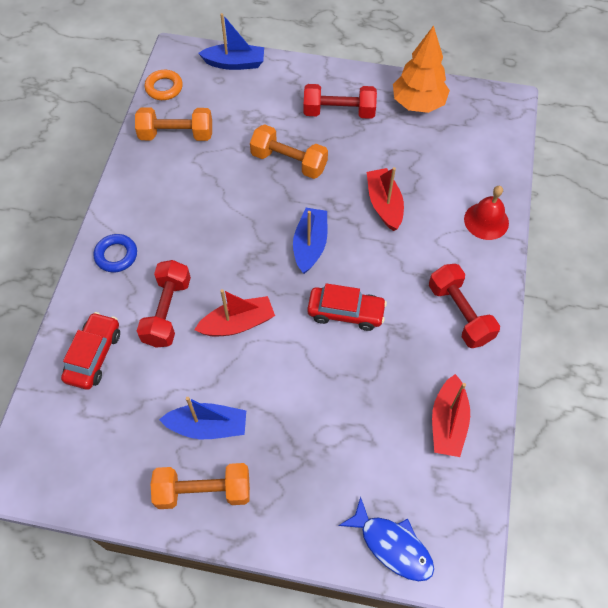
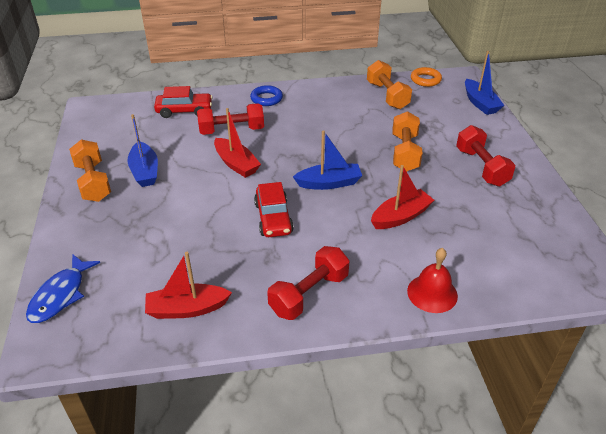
camera: 70 degrees right, 20 degrees down
orange tree [393,25,450,113] -> none

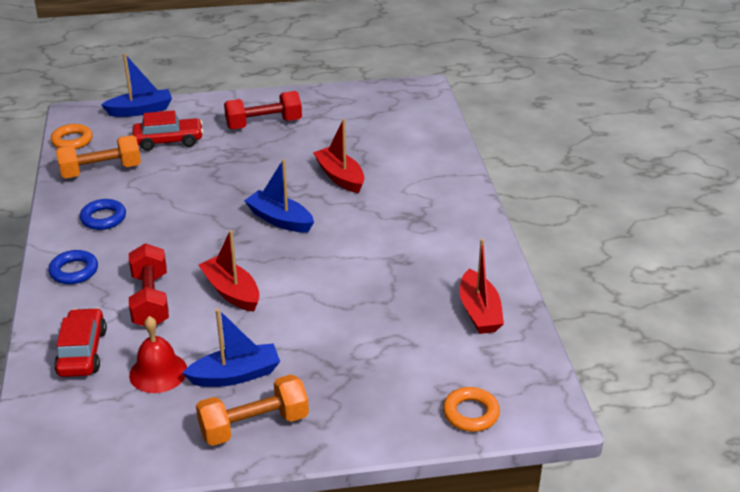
camera: 90 degrees left, 5 degrees down
blue fish [26,254,100,323] -> orange ring [443,387,500,432]
red boat [214,108,261,178] -> red boat turned 90 degrees counterclockwise [198,230,259,312]
red car [254,182,294,237] -> red car moved to [132,110,203,151]
red dumbbell [267,246,350,320] -> none
blue boat [293,130,362,190] -> blue boat turned 45 degrees counterclockwise [244,159,314,233]
orange dumbbell [392,111,422,172] -> none
red bell [407,248,458,313] -> red bell moved to [129,316,187,393]
none -> blue ring [80,199,126,230]

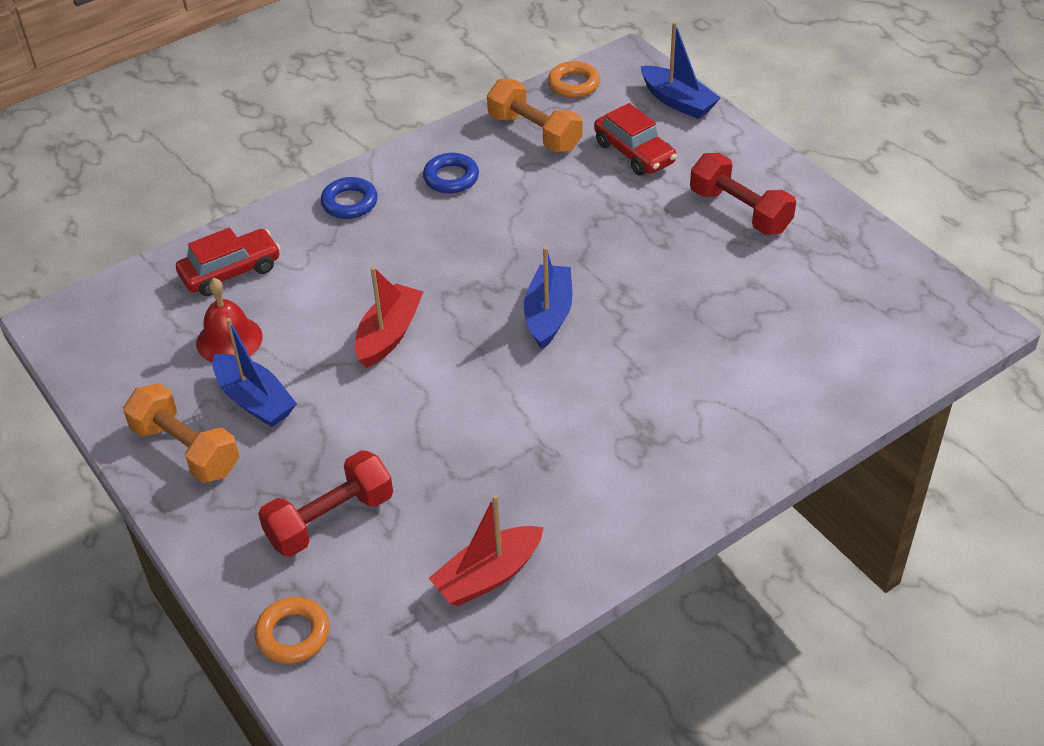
camera: 65 degrees right, 10 degrees up
red dumbbell [129,243,169,326] -> red dumbbell moved to [258,450,393,557]
red boat [313,119,364,193] -> none

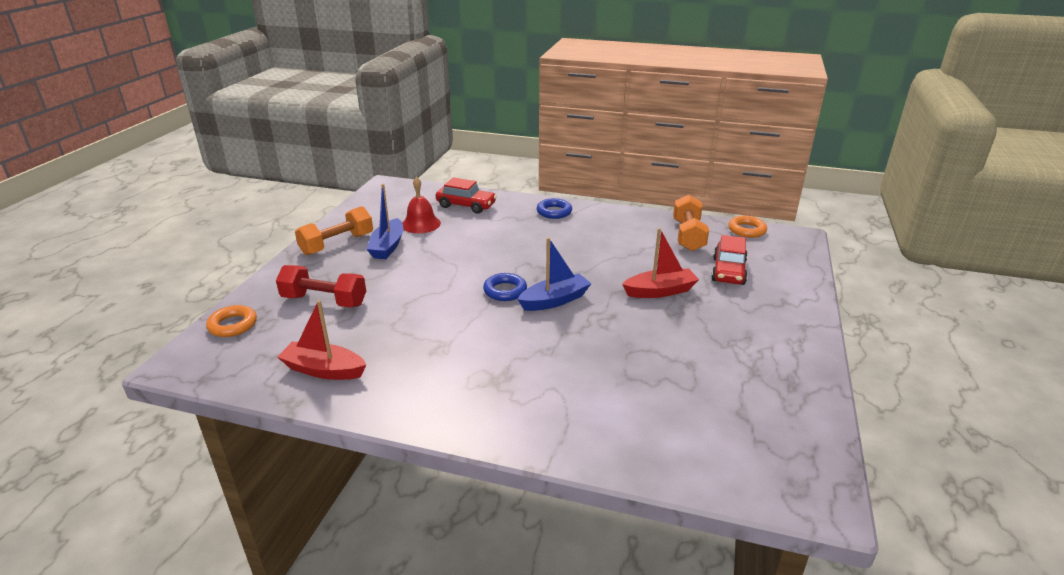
camera: 50 degrees right, 15 degrees down
orange dumbbell [123,383,239,483] -> orange dumbbell turned 45 degrees clockwise [295,206,373,255]
red boat [355,267,423,368] -> red boat moved to [622,228,699,298]
blue ring [423,153,479,193] -> blue ring moved to [483,273,527,301]
blue boat [641,22,721,119] -> none
red dumbbell [690,153,796,235] -> none

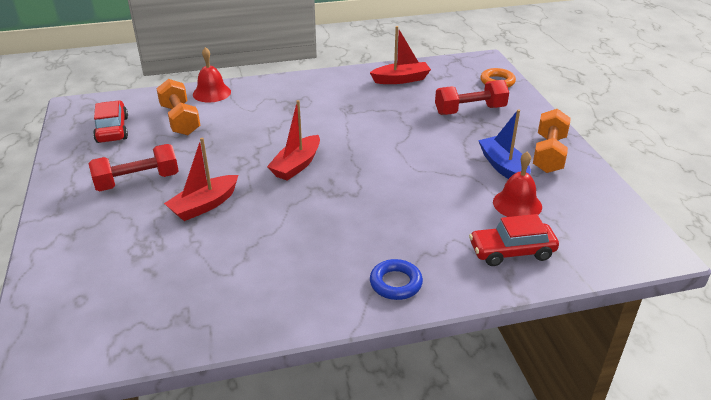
camera: 150 degrees right, 5 degrees up
blue ring [483,273,527,301] -> none
blue boat [517,237,591,311] -> red boat [267,100,320,181]
orange dumbbell [673,195,709,251] -> orange dumbbell moved to [156,79,200,135]
red car [711,235,748,285] -> red car moved to [93,100,128,143]
orange ring [728,216,767,238] -> none
none -> red dumbbell [88,144,179,191]
none -> red bell [193,47,231,103]

